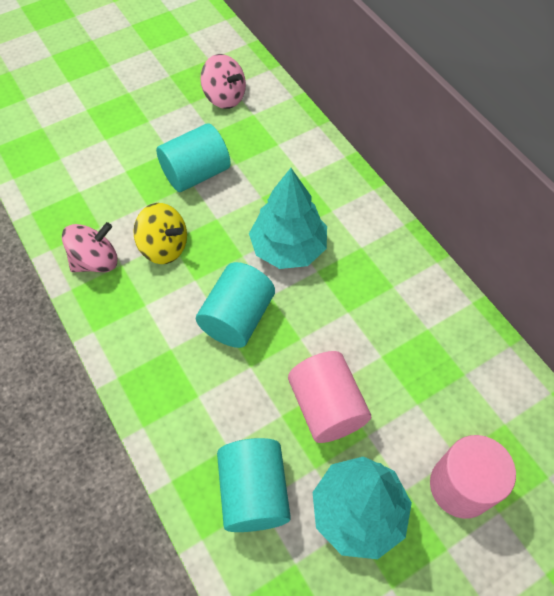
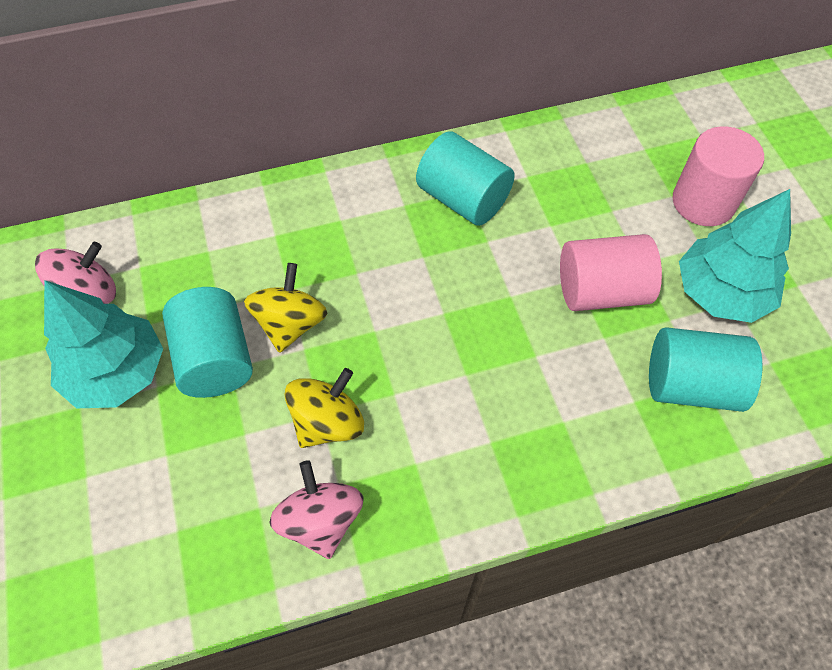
camera: 75 degrees left, 0 degrees up
turquoise cylinder [196,262,275,348] -> turquoise cylinder moved to [416,131,515,226]
turquoise tree [249,168,327,269] -> turquoise tree moved to [44,280,163,408]
none -> yellow spinning top [244,263,328,353]

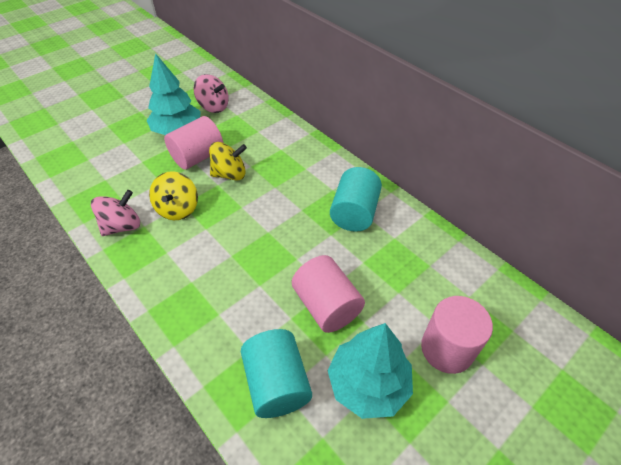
camera: 65 degrees right, 10 degrees down
turquoise cylinder [162,287,253,398] -> pink cylinder [164,116,223,170]
yellow spinning top [285,368,364,448] -> yellow spinning top turned 75 degrees clockwise [149,171,198,220]

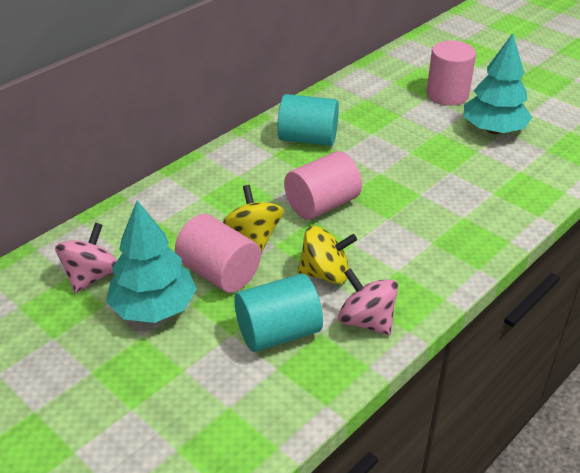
camera: 95 degrees left, 10 degrees down
turquoise cylinder [241,329,312,418] -> turquoise cylinder moved to [234,274,323,352]
pink cylinder [292,255,365,333] -> pink cylinder moved to [284,151,362,220]

